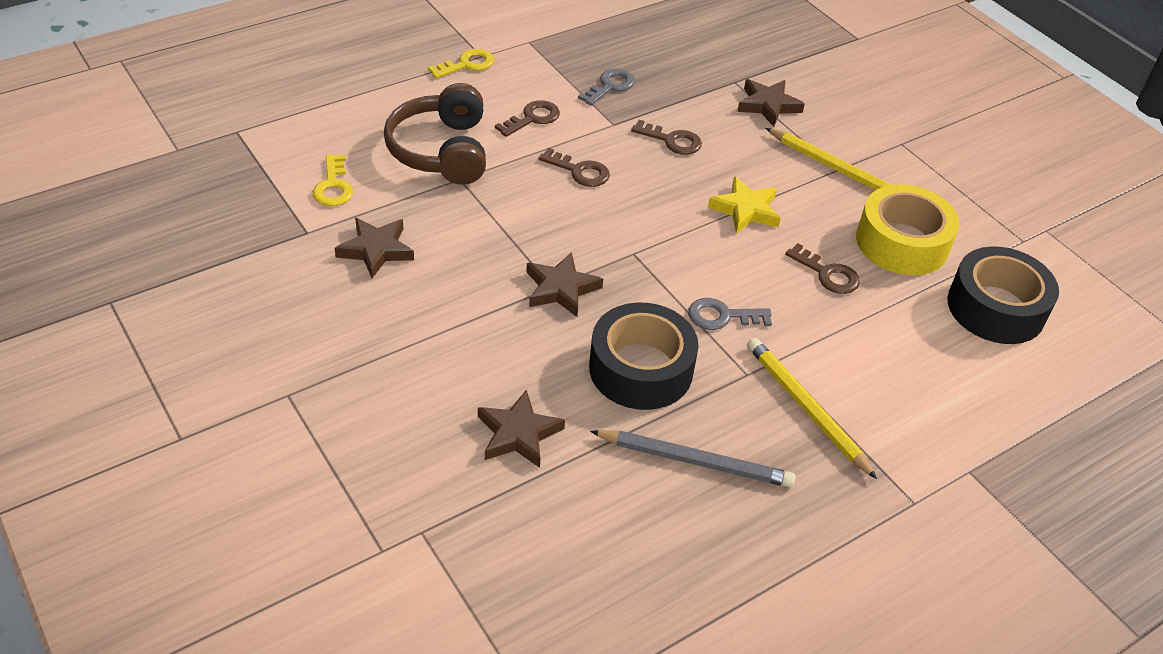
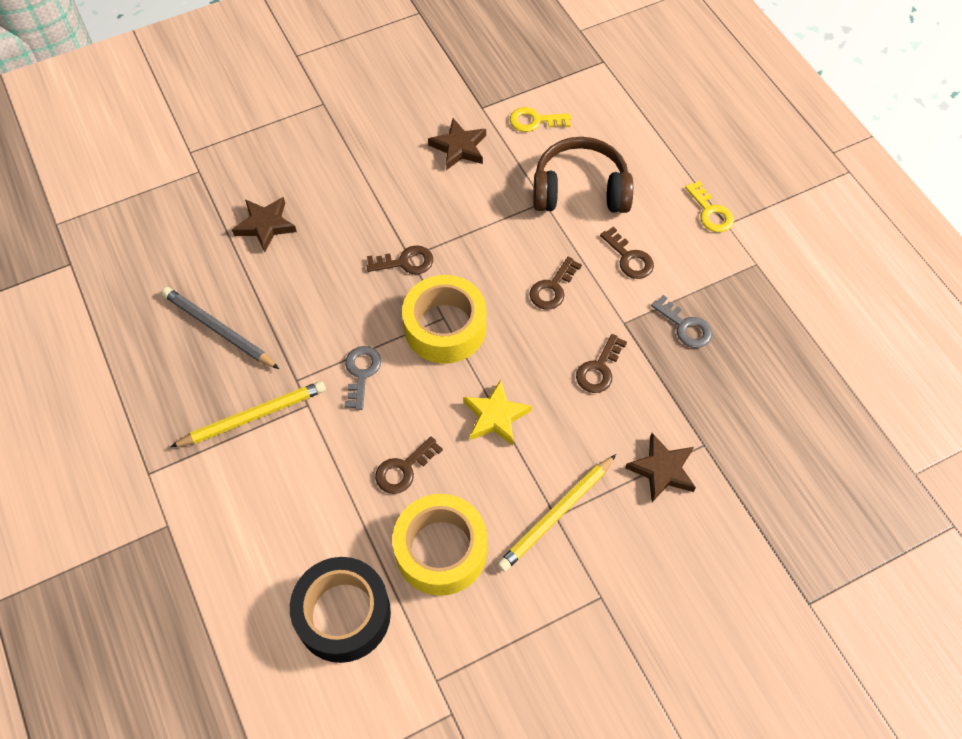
camera: 100 degrees right, 15 degrees up
brown star [526,252,603,317] -> brown key [367,245,433,274]
black tape [589,302,699,410] -> none
grey pencil [590,430,796,488] -> grey pencil turned 105 degrees clockwise [162,287,279,369]
none -> yellow tape [402,275,486,364]

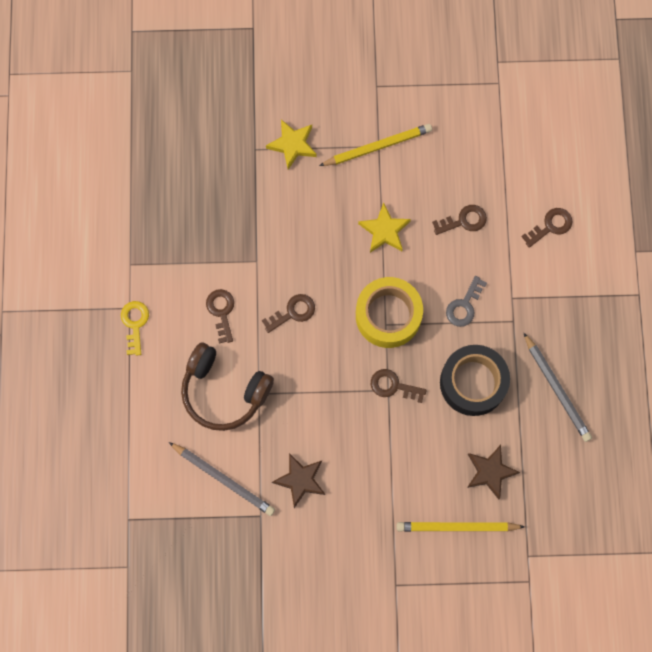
camera: 155 degrees left, 15 degrees up
yellow pencil [170,381,326,447] -> yellow pencil moved to [396,522,525,532]
black tape [290,557,391,663] -> black tape moved to [440,345,510,416]
yellow tape [392,494,487,596] -> none
yellow key [510,107,571,132] -> grey pencil [169,442,275,516]
brown key [576,334,627,393] -> brown key moved to [521,208,573,248]
brown star [625,433,696,502] -> yellow star [266,119,317,169]
grey key [651,295,712,348] -> none

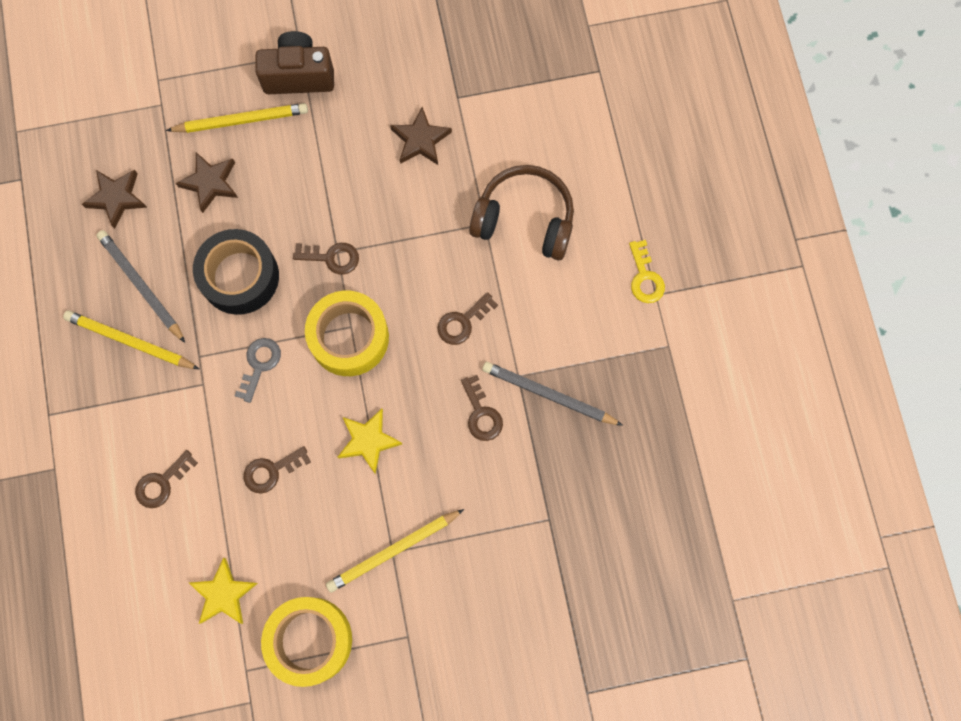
camera: 170 degrees right, 0 degrees up
grey pencil [169,442,275,516] -> grey pencil moved to [482,362,623,426]
brown key [206,289,234,344] -> brown key moved to [461,375,503,441]
yellow star [266,119,317,169] -> yellow star moved to [189,558,258,624]
none -> yellow pencil [63,310,199,369]
none -> brown star [82,170,147,229]
none -> brown camera [256,31,334,94]
none -> yellow tape [261,597,352,687]

